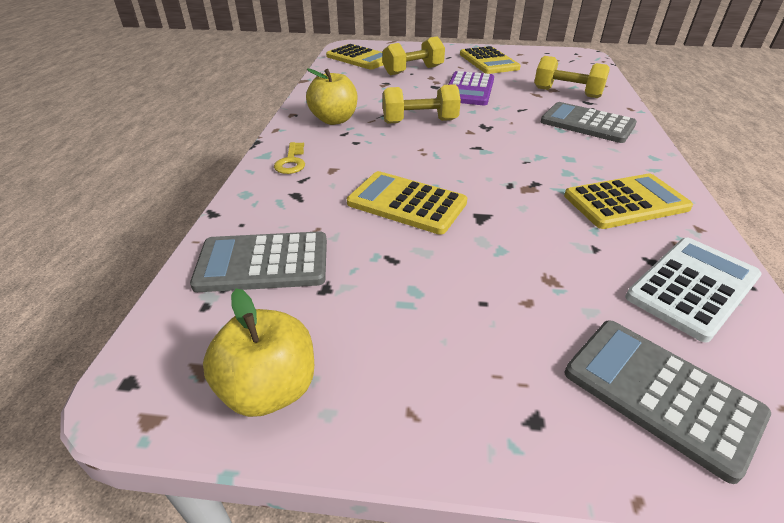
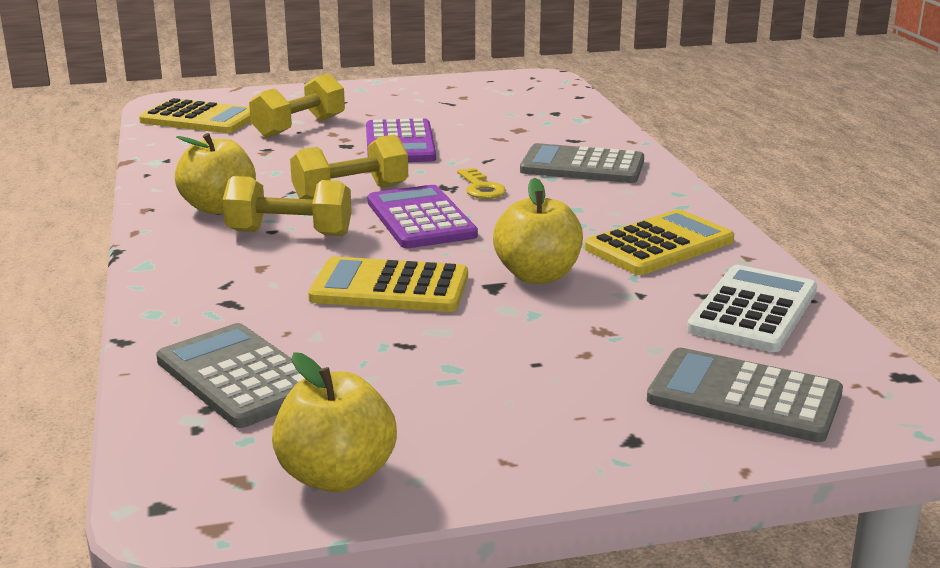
camera: 20 degrees left, 15 degrees down
grey calculator [190,231,327,292] -> grey calculator turned 75 degrees clockwise [156,323,304,428]
yellow key [274,142,305,174] -> yellow key moved to [457,168,506,199]
yellow calculator [460,46,521,74] -> none
yellow dumbbell [534,56,610,98] -> yellow dumbbell moved to [222,176,352,236]
none -> purple calculator [367,185,478,248]
none -> yellow apple [493,178,583,284]

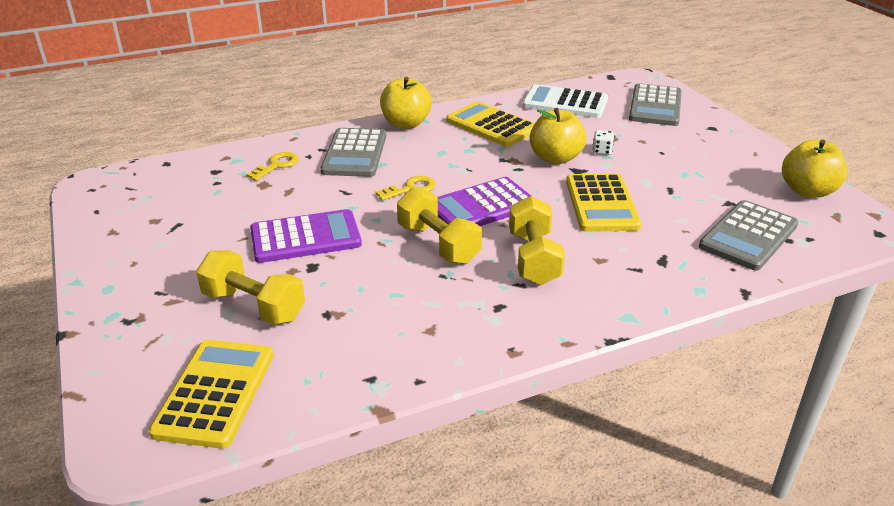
camera: 100 degrees left, 10 degrees up
yellow apple [175,133,256,214] -> yellow apple moved to [380,77,432,129]
none -> yellow key [246,152,299,181]
none -> white dice [592,130,614,155]

